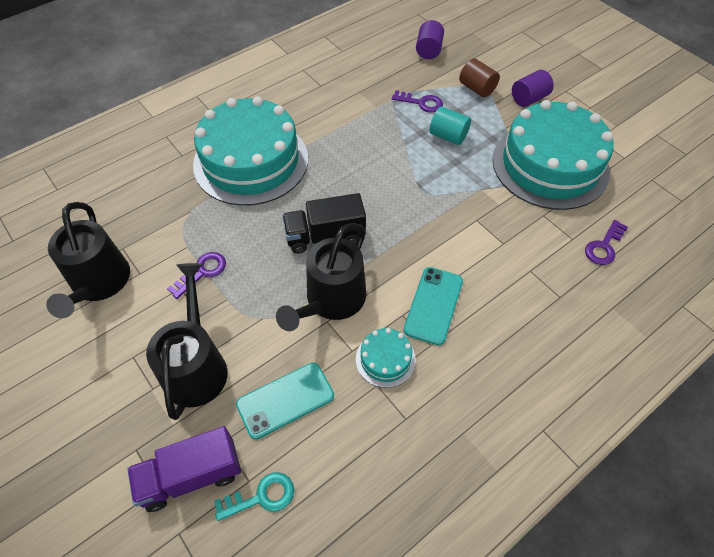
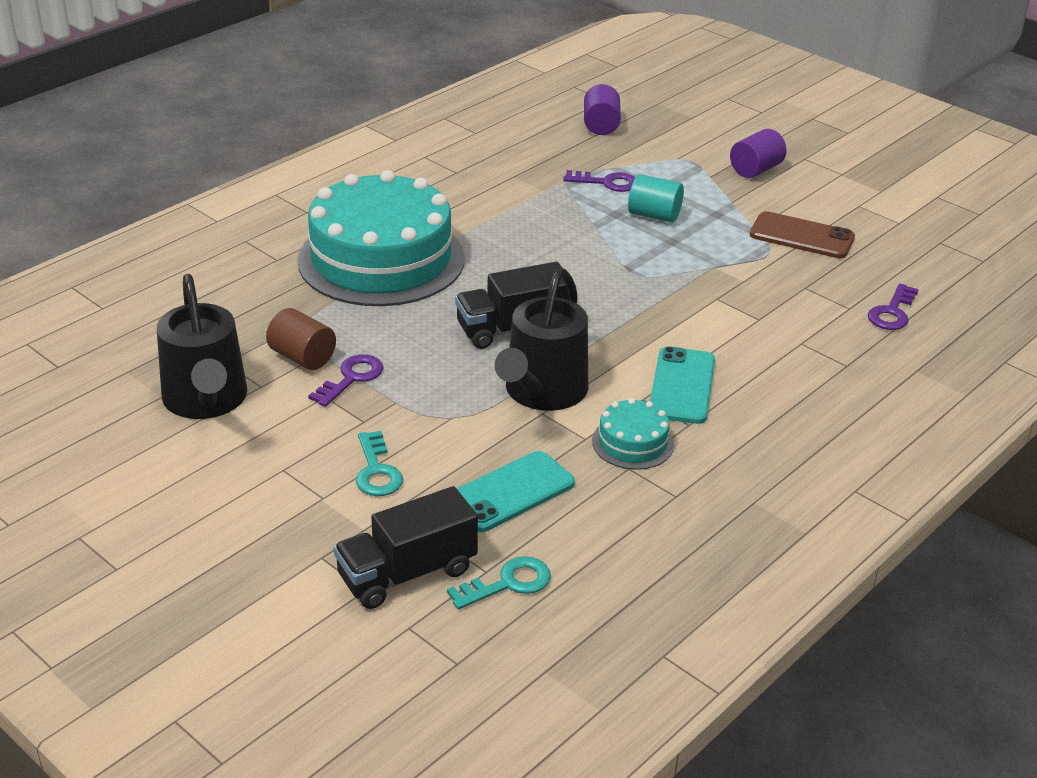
camera: 10 degrees left, 20 degrees down
purple truck [127,426,241,512] -> black truck [334,486,478,609]
black watering can [146,263,228,420] -> turquoise key [356,431,403,496]
brown cylinder [459,58,500,97] -> brown cylinder moved to [266,308,336,370]
turquoise cake [493,100,614,210] -> brown phone [750,211,855,258]

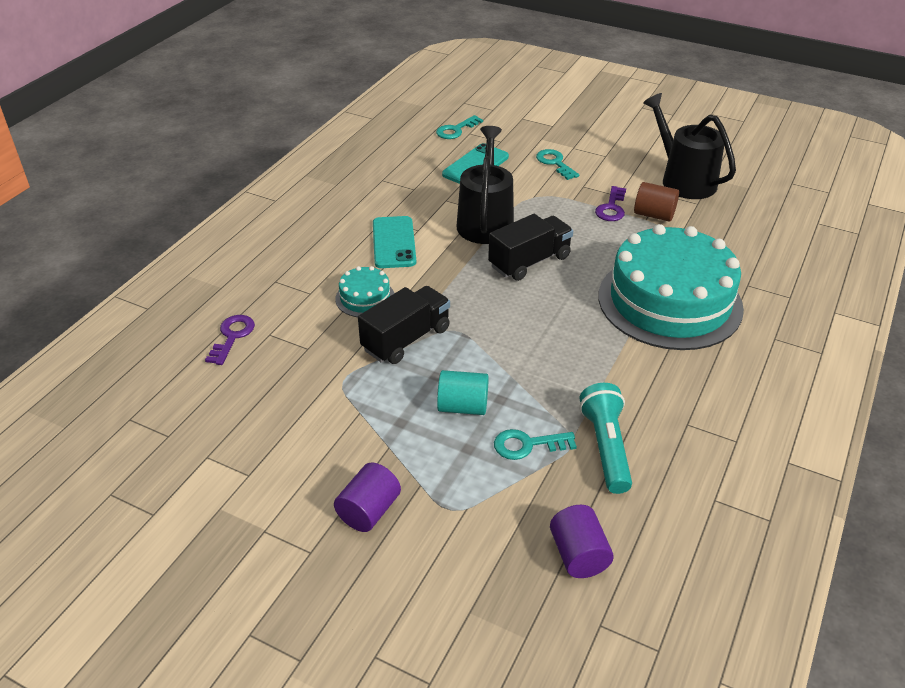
camera: 165 degrees right, 5 degrees up
black truck [334,486,478,609] -> black truck moved to [358,286,450,364]
purple key [563,170,635,192] -> turquoise key [494,429,577,460]
turquoise cake [592,398,674,470] -> turquoise cake moved to [335,266,394,317]
brown phone [750,211,855,258] -> none
none -> turquoise flashlight [580,383,632,494]

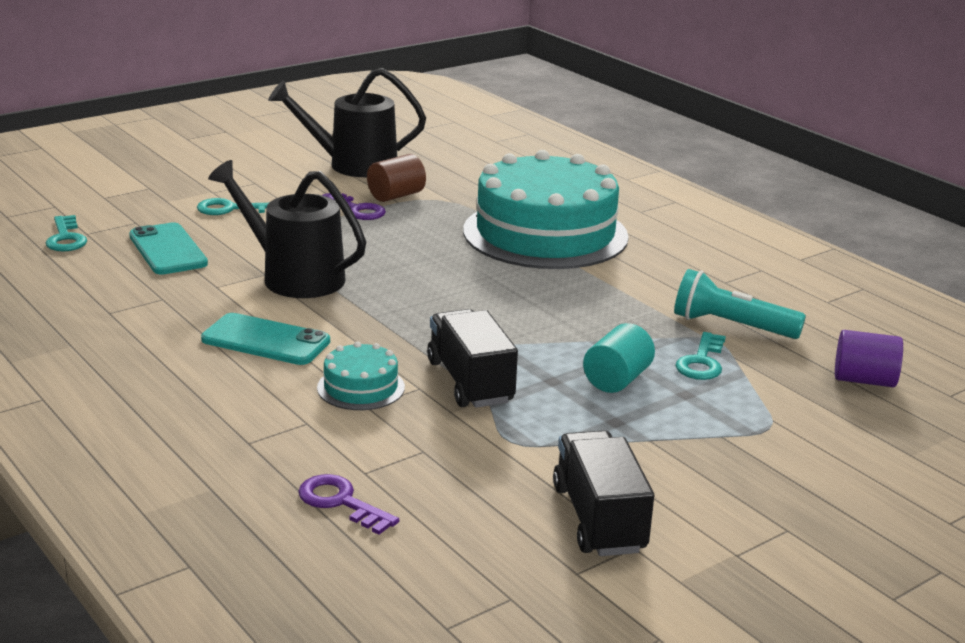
camera: 65 degrees left, 15 degrees down
purple cylinder [334,462,401,532] -> none
black truck [488,214,573,281] -> black truck moved to [553,430,654,556]

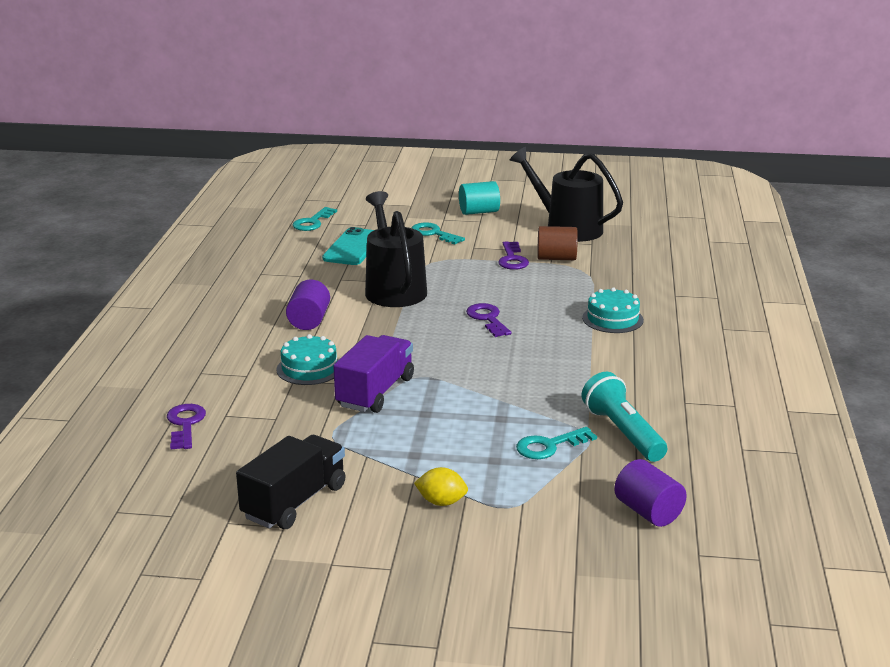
camera: 45 degrees right, 0 degrees up
turquoise phone [201,313,330,365] -> purple cylinder [286,280,330,330]
black truck [427,309,518,408] -> purple truck [333,335,414,413]
turquoise cake [463,150,629,269] -> turquoise cake [582,287,644,333], size x0.42
turquoise cylinder [583,323,655,393] -> turquoise cylinder moved to [459,181,500,215]
none -> yellow lemon [414,467,468,506]
none -> purple key [466,303,512,337]

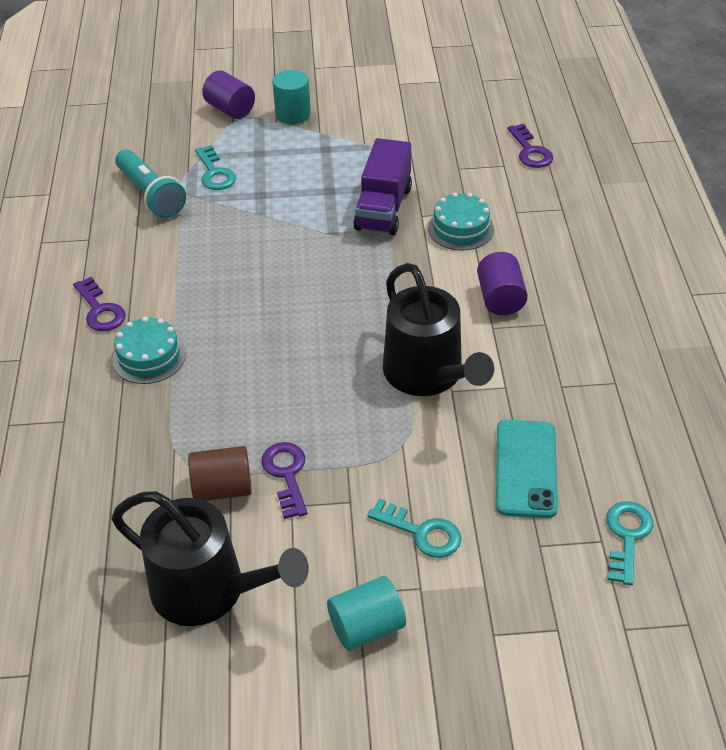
camera: 170 degrees right, 20 degrees up
black truck [236,435,346,529] -> none
yellow lemon [414,467,468,506] -> turquoise cylinder [272,70,311,124]
purple key [466,303,512,337] -> purple key moved to [73,277,126,331]
turquoise key [516,427,597,459] -> turquoise key turned 105 degrees clockwise [195,145,236,190]
purple cylinder [614,459,687,527] -> purple cylinder moved to [202,71,255,119]

